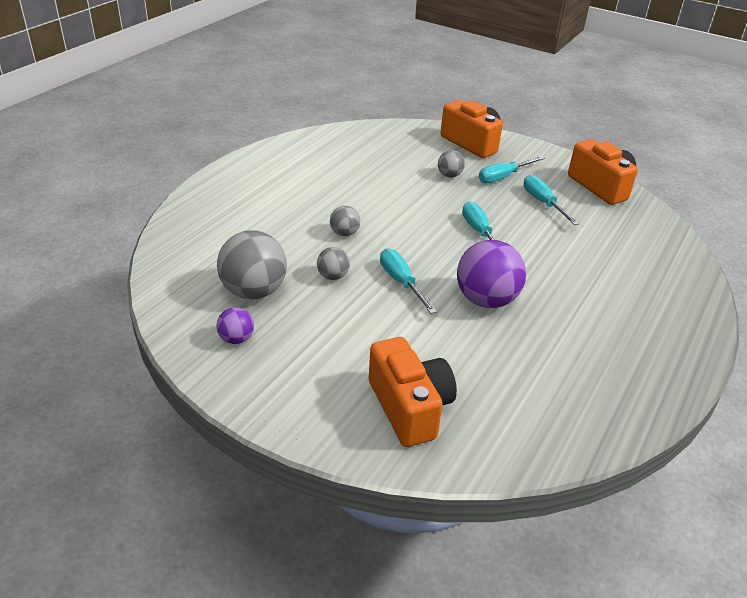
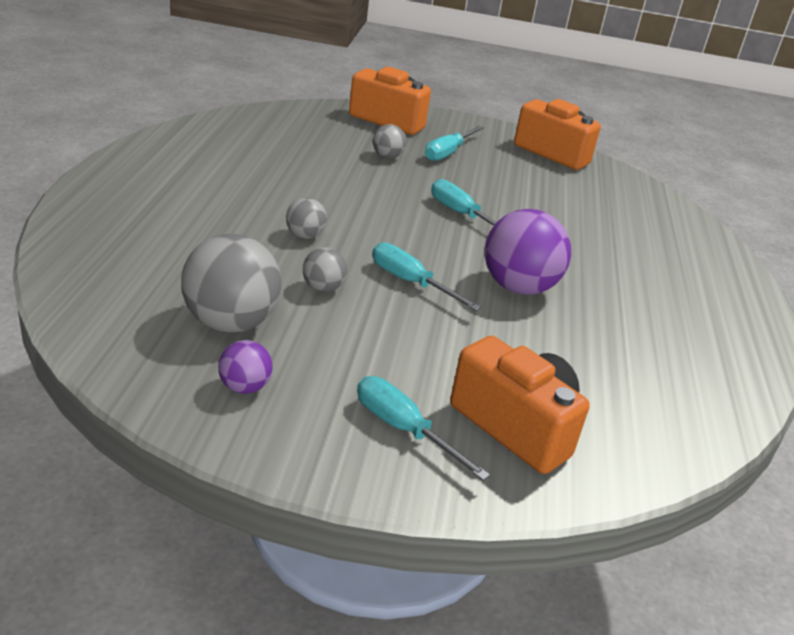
camera: 25 degrees left, 5 degrees down
turquoise screwdriver [523,175,579,225] -> turquoise screwdriver moved to [357,376,490,480]

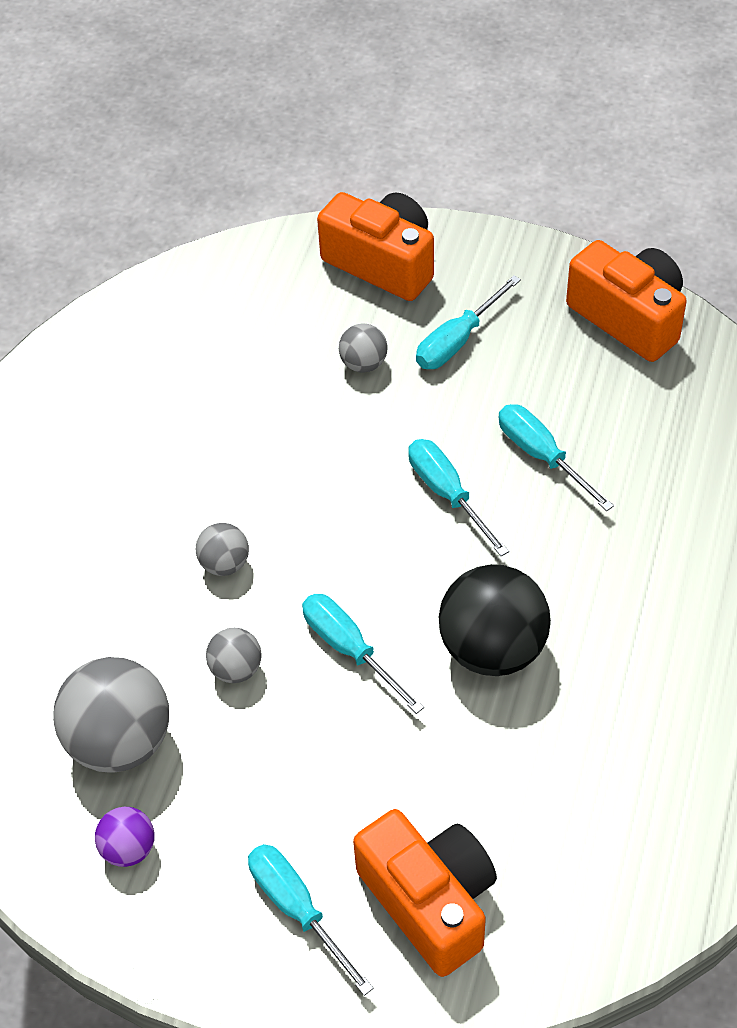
camera: 15 degrees right, 20 degrees up
purple ball [485,209,571,295] -> black ball [439,564,551,676]
none -> turquoise screwdriver [499,404,614,511]

